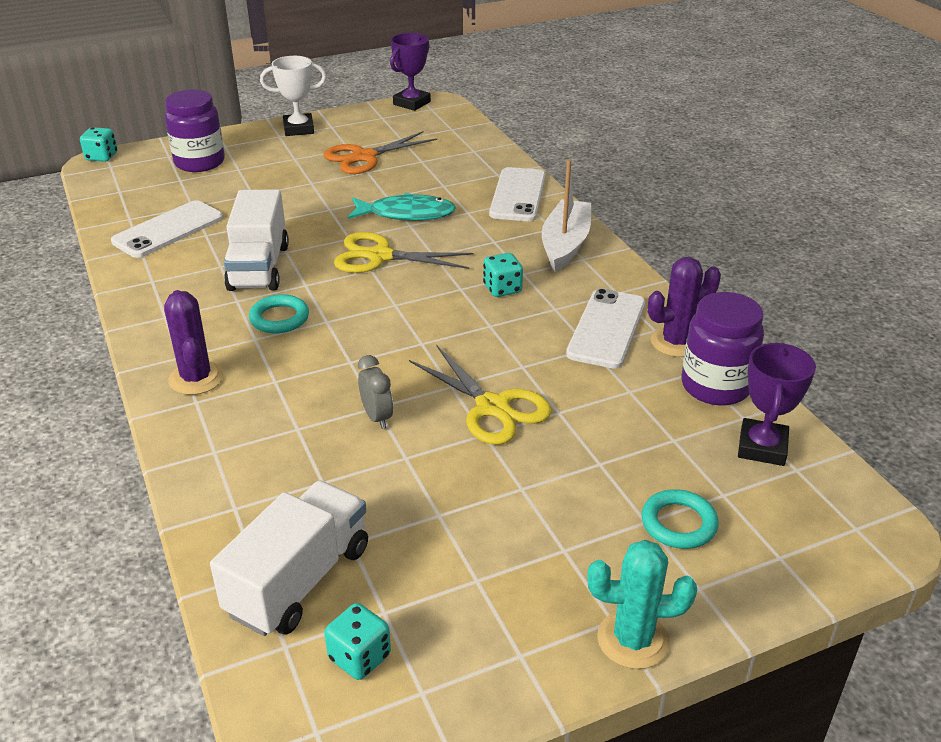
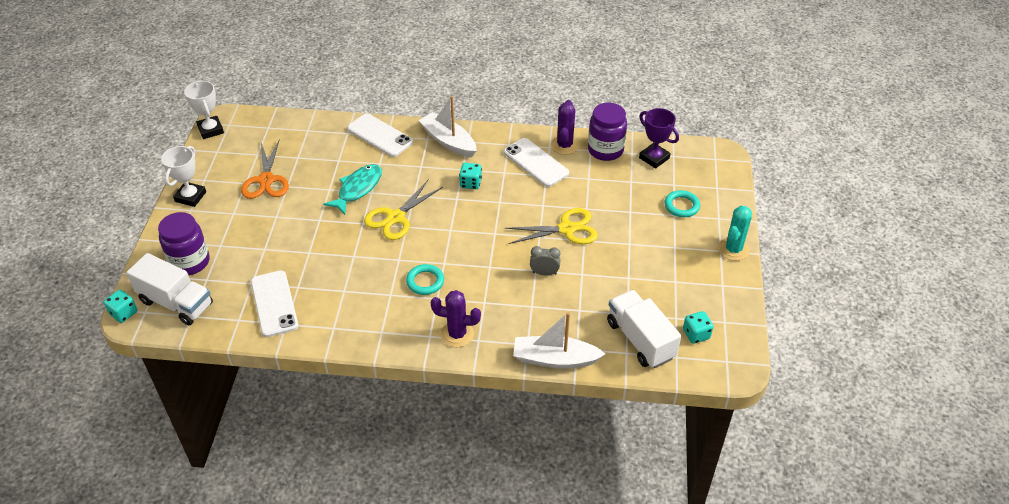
camera: 60 degrees left, 10 degrees up
white truck [224,189,289,291] -> white truck moved to [126,253,213,325]
purple trophy [390,33,431,111] -> white trophy [184,81,224,139]
none -> white boat [513,312,605,369]

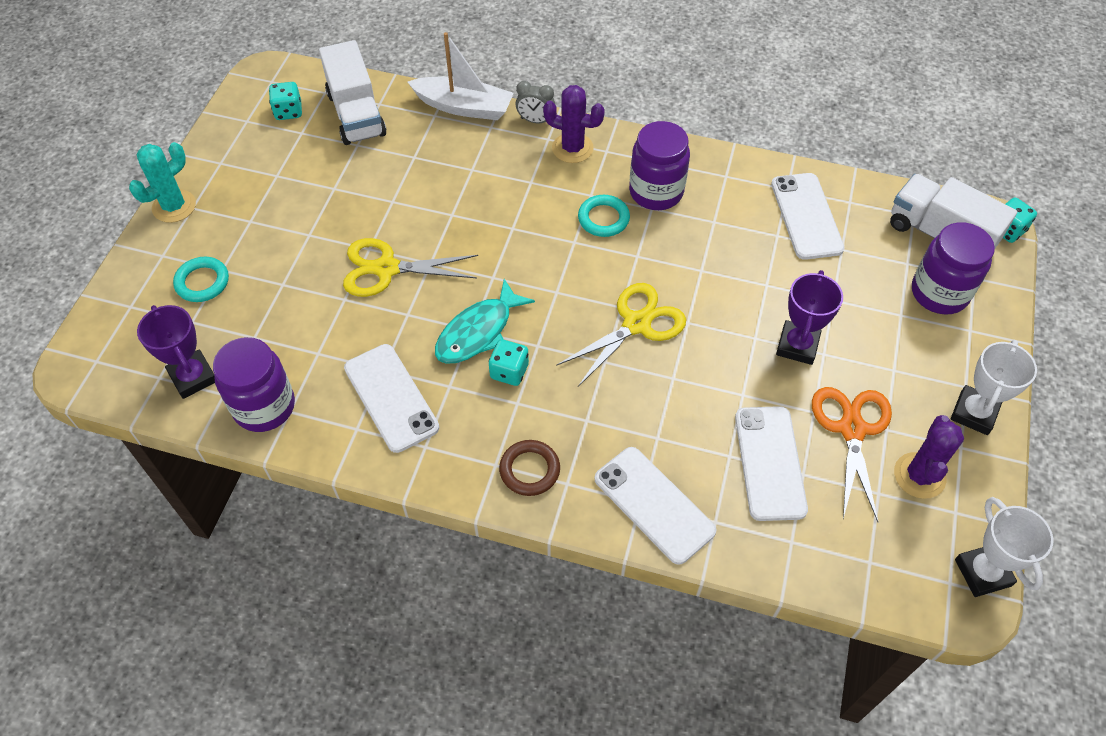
camera: 170 degrees left, 10 degrees up
turquoise fish [323,164,382,215] -> turquoise fish moved to [435,279,535,364]
white boat [418,96,477,157] -> brown ring [499,440,560,496]
grey clock [530,246,560,275] -> grey clock moved to [516,81,555,123]
purple cactus [551,100,579,155] -> purple cactus moved to [894,415,964,499]
none -> purple jar [629,121,690,210]
none -> white phone [735,406,808,521]
none -> purple trophy [776,270,843,365]

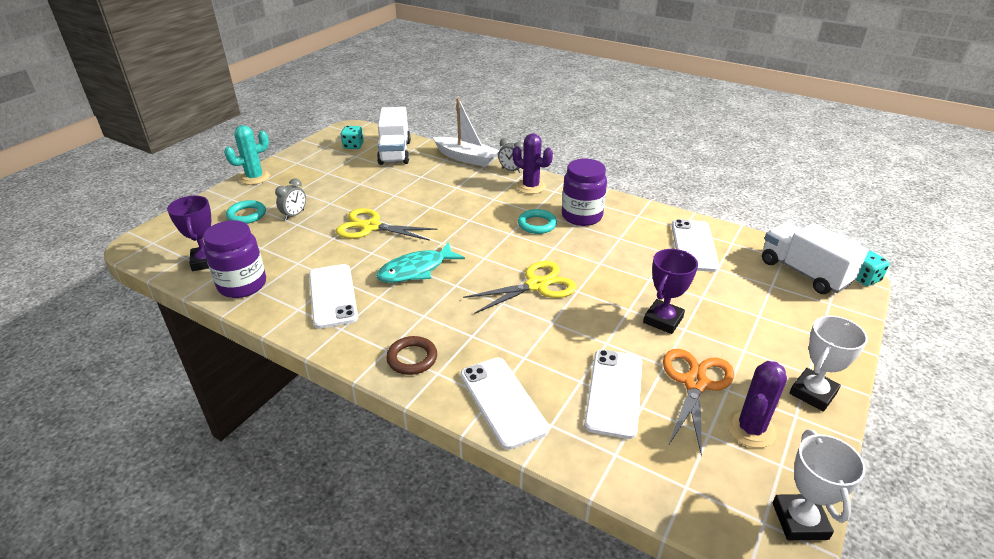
camera: 15 degrees right, 20 degrees down
turquoise dice [489,339,529,386] -> none
purple jar [912,222,995,315] -> none
none -> grey clock [275,178,306,220]

